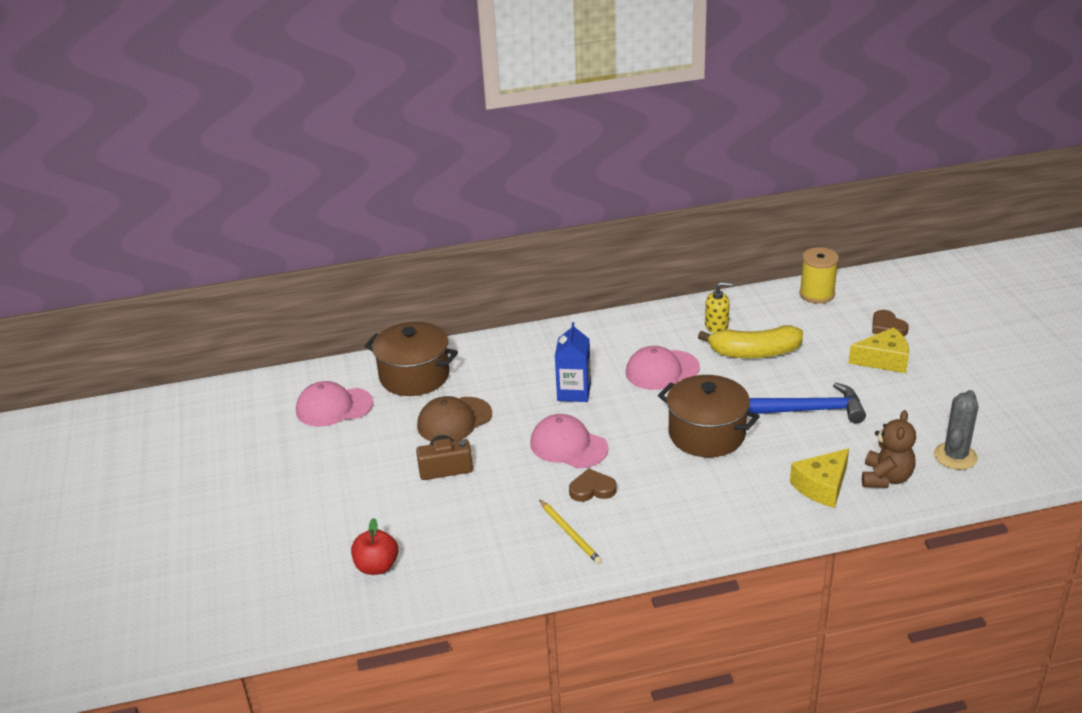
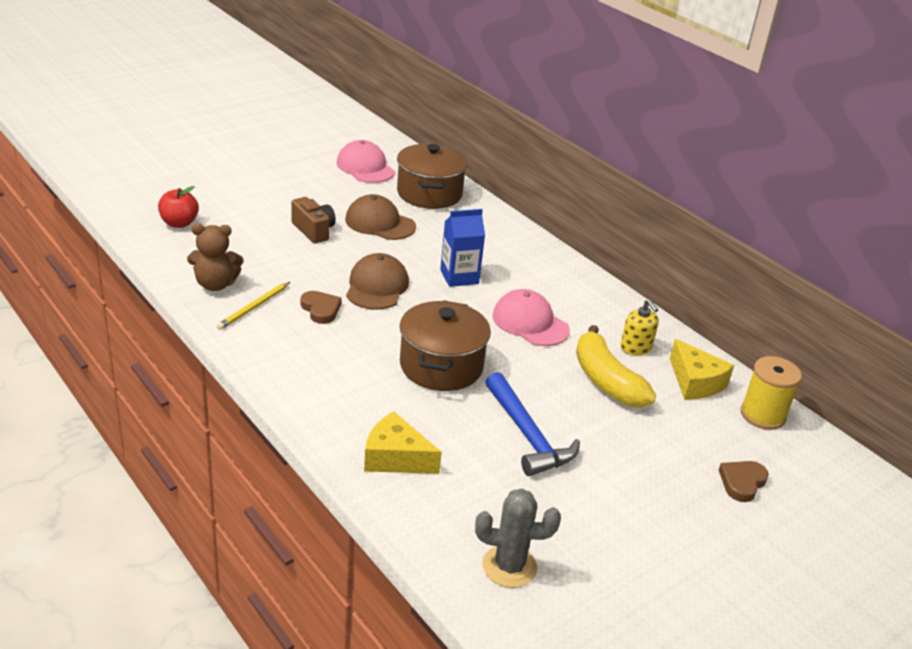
camera: 60 degrees right, 0 degrees up
pink cap [530,414,609,469] -> brown cap [346,253,409,310]
yellow cheese [849,327,909,373] -> yellow cheese moved to [670,339,734,400]
brown teddy bear [862,410,916,488] -> brown teddy bear moved to [187,224,244,291]

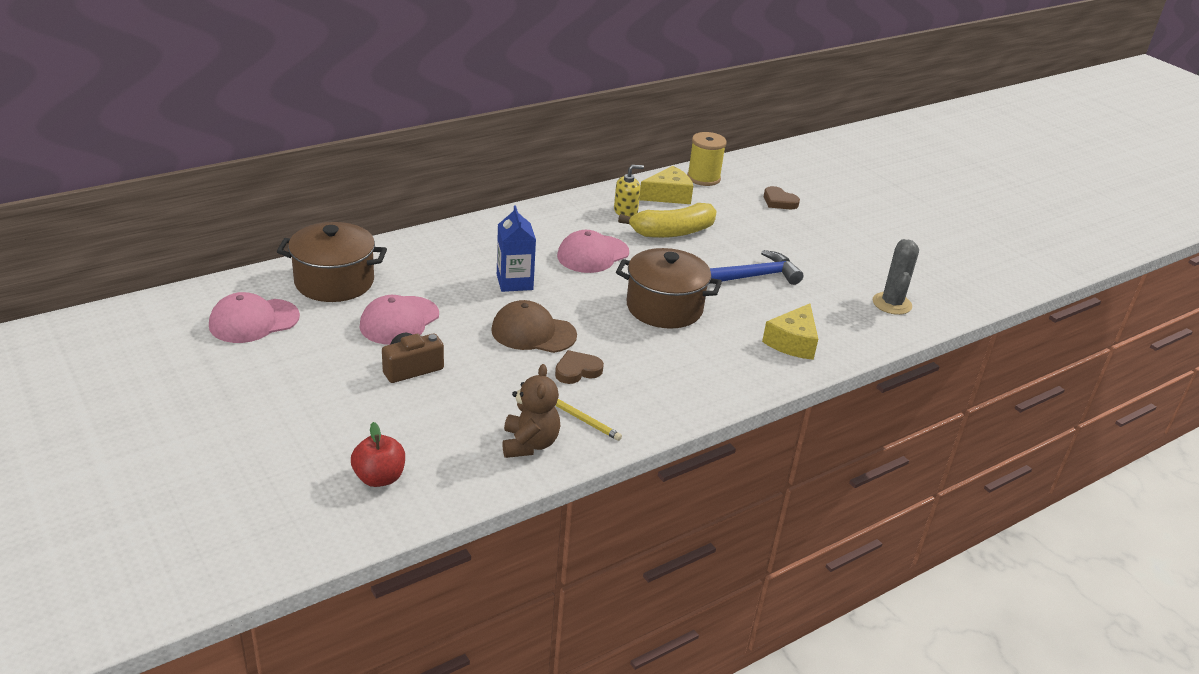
camera: 85 degrees left, 0 degrees up
brown cap [345,194,416,240] -> pink cap [359,295,439,345]

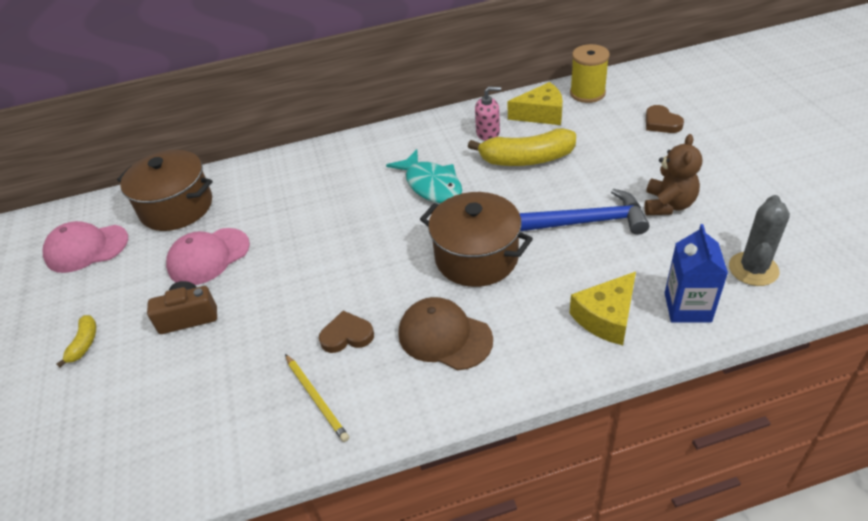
camera: 25 degrees right, 10 degrees up
red apple [351,422,405,487] -> none
brown cap [491,300,577,353] -> brown cap moved to [399,297,493,370]
blue carton [497,205,536,292] -> blue carton moved to [665,224,728,322]
brown teddy bear [502,364,560,458] -> brown teddy bear moved to [644,134,702,215]
pink cap [557,230,629,273] -> turquoise fish [386,149,462,203]
yellow soap dispenser [614,165,644,217] -> pink soap dispenser [475,87,501,141]
none -> yellow banana [56,315,96,368]

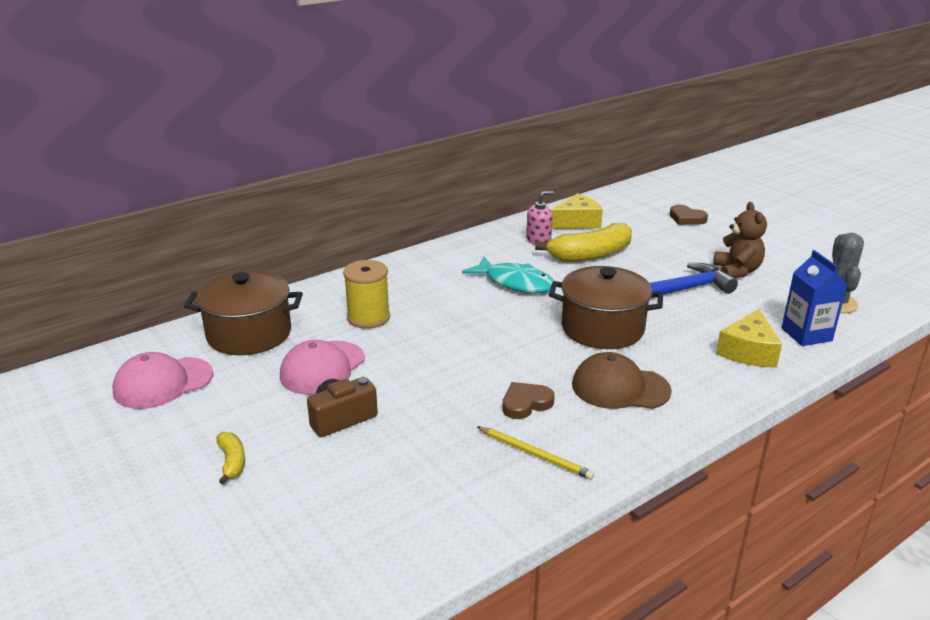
camera: 25 degrees left, 15 degrees down
yellow spool [570,44,610,103] -> yellow spool moved to [343,260,390,329]

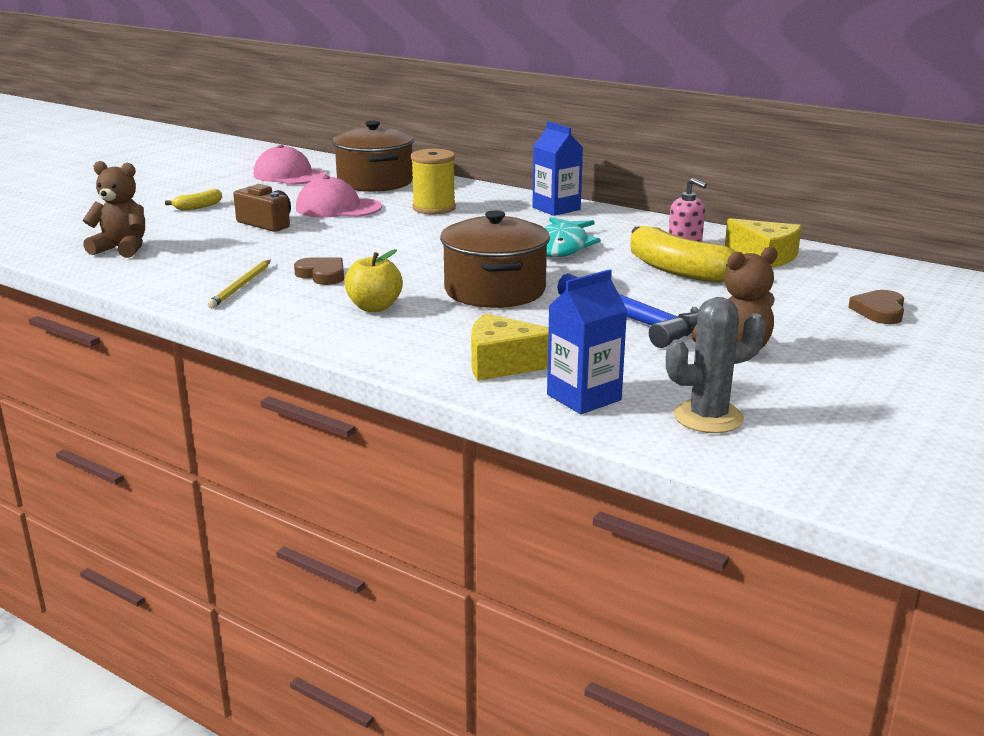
camera: 70 degrees right, 5 degrees down
brown cap [572,352,672,409] -> yellow apple [344,249,403,312]
none -> brown teddy bear [83,161,145,258]
none -> blue carton [532,121,583,216]

